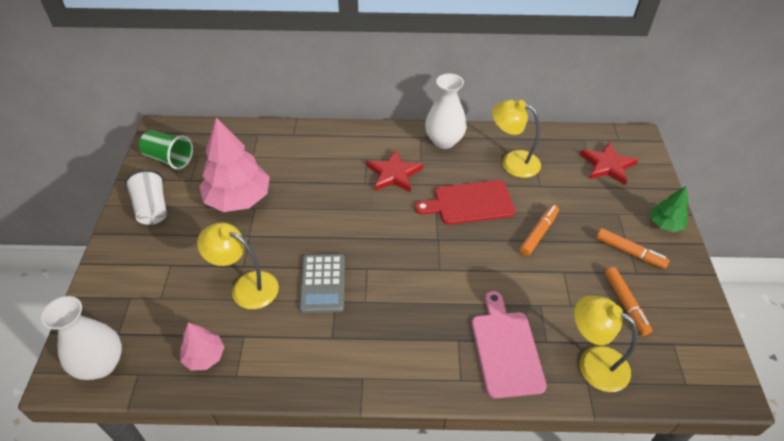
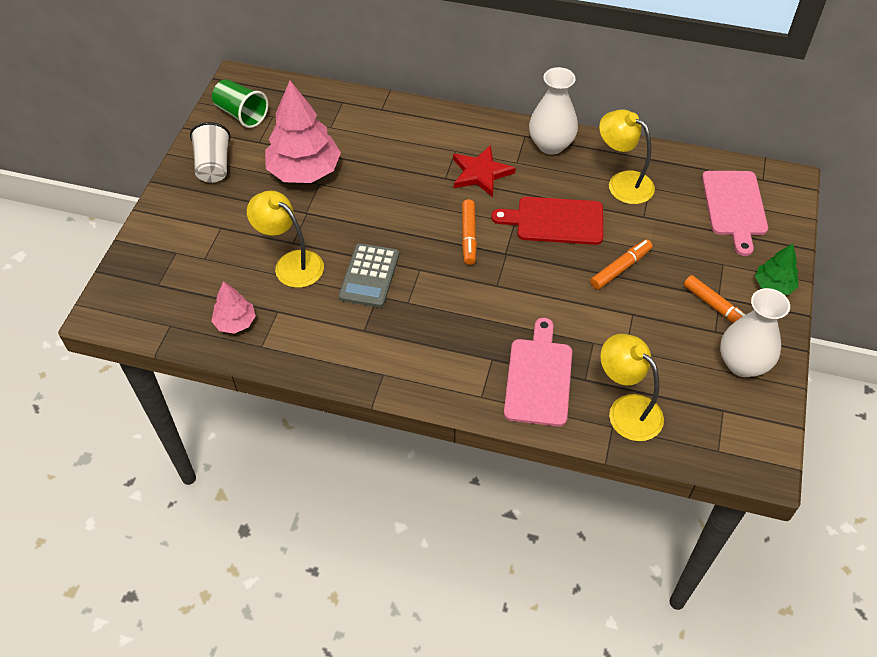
camera: 15 degrees right, 5 degrees up
white vase [41,296,122,380] -> white vase moved to [720,288,790,377]
red star [580,142,638,185] -> pink cutting board [702,171,768,256]
orange marker [605,267,652,336] -> orange marker moved to [462,199,477,265]

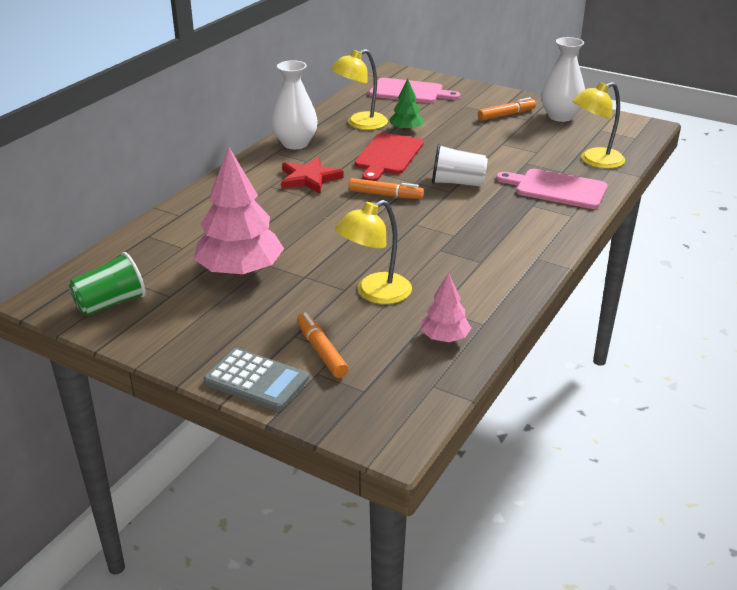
camera: 75 degrees left, 20 degrees down
white cup [190,122,231,183] -> white cup moved to [432,144,488,187]
grey calculator [339,243,399,308] -> grey calculator moved to [204,348,309,411]
orange marker [590,239,653,290] -> orange marker moved to [297,312,348,378]
green tree [755,244,799,295] -> green tree moved to [389,79,424,132]

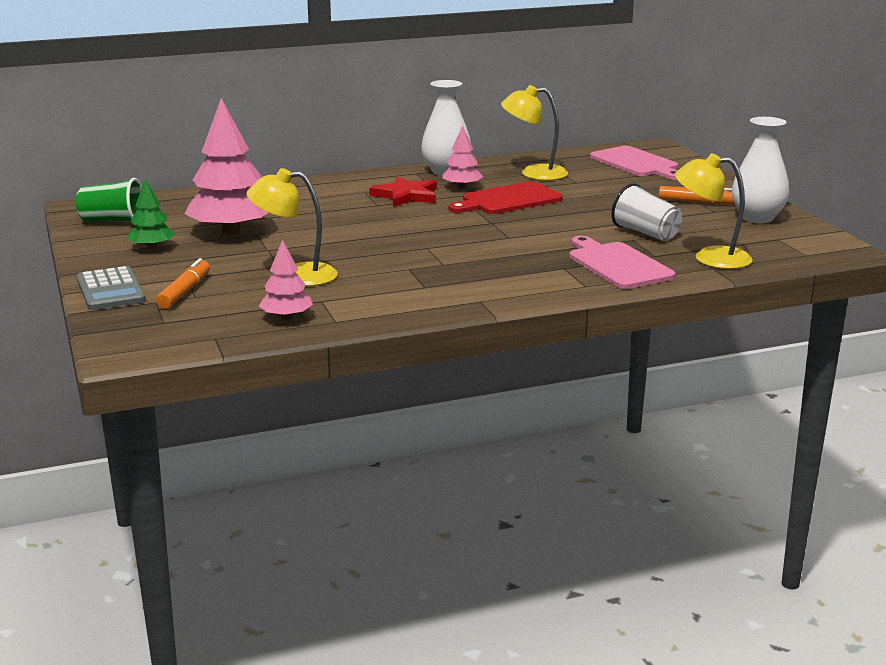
camera: 40 degrees right, 10 degrees down
orange marker [349,178,424,199] -> none
green tree [389,79,424,132] -> green tree moved to [127,179,175,249]
white cup [432,144,488,187] -> white cup moved to [611,183,682,241]
none -> pink tree [442,126,483,189]

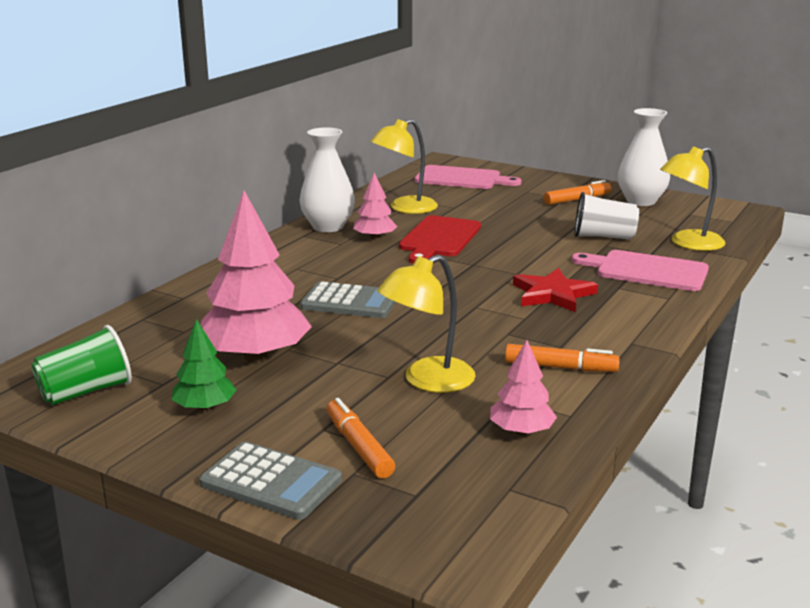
camera: 40 degrees left, 0 degrees up
red star [369,176,437,207] -> red star moved to [513,268,598,312]
none -> grey calculator [300,281,396,318]
none -> orange marker [505,344,620,372]

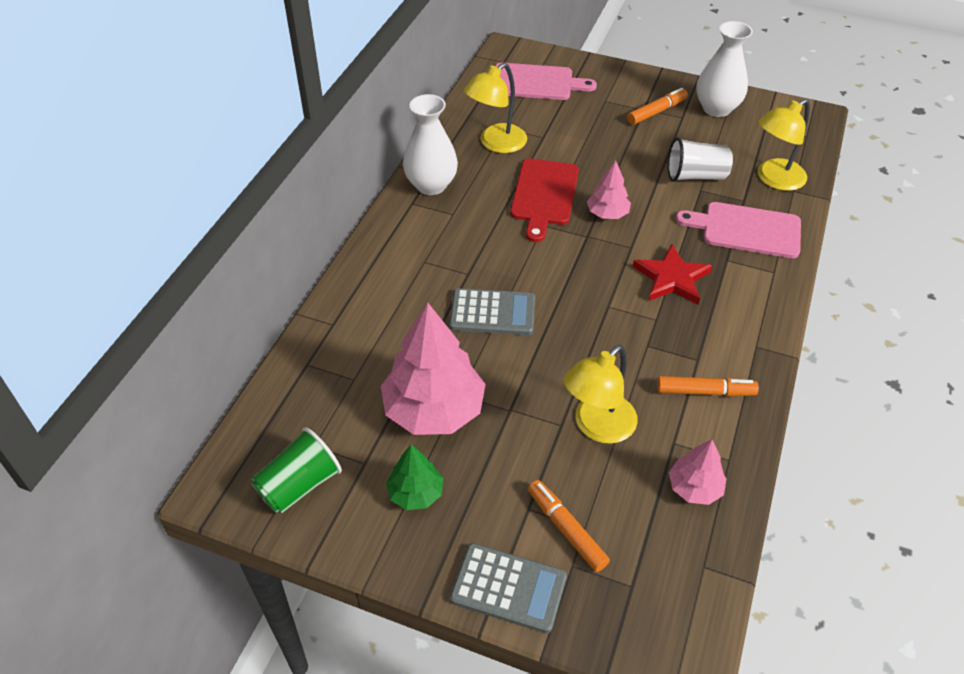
camera: 10 degrees left, 25 degrees up
pink tree [353,172,398,240] -> pink tree moved to [587,160,631,219]

